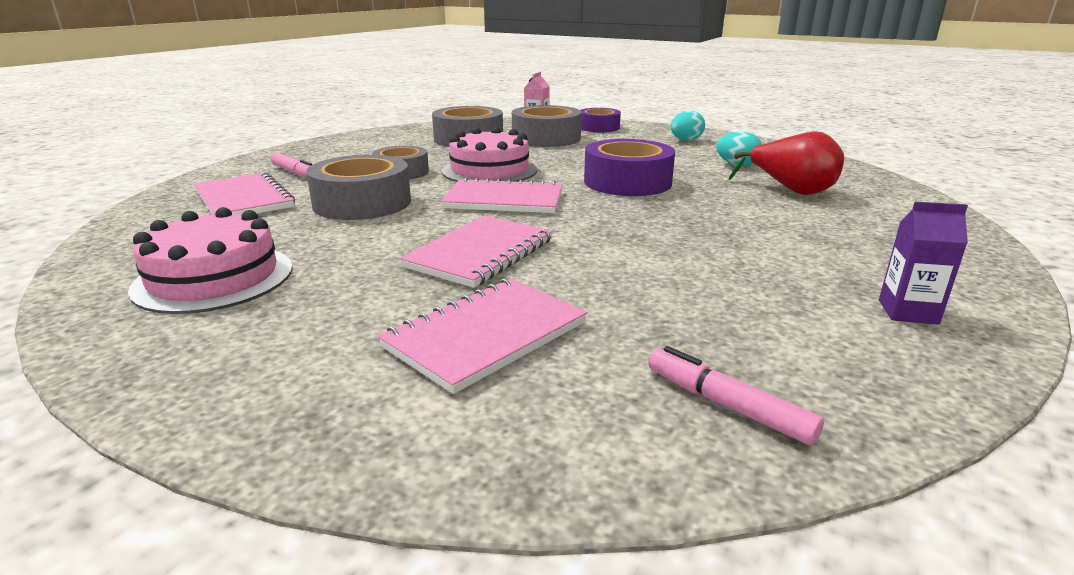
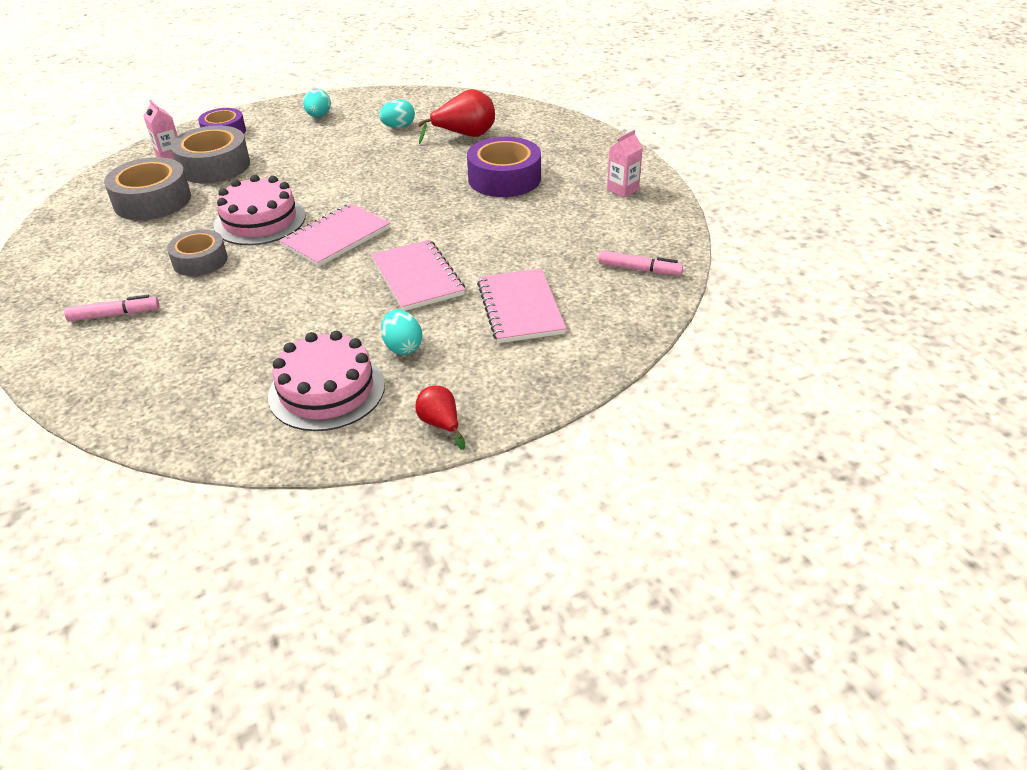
camera: 55 degrees left, 15 degrees up
pink notebook [194,172,295,215] -> none
grey tape [306,155,411,220] -> none
purple tape [584,139,675,196] -> purple tape moved to [467,137,541,197]
pink marker [648,346,824,445] -> pink marker turned 150 degrees counterclockwise [599,251,683,275]
purple carton [879,202,968,325] -> pink carton [607,129,643,198]
none -> turquoise egg [381,309,422,355]
none -> red pear [415,386,465,450]

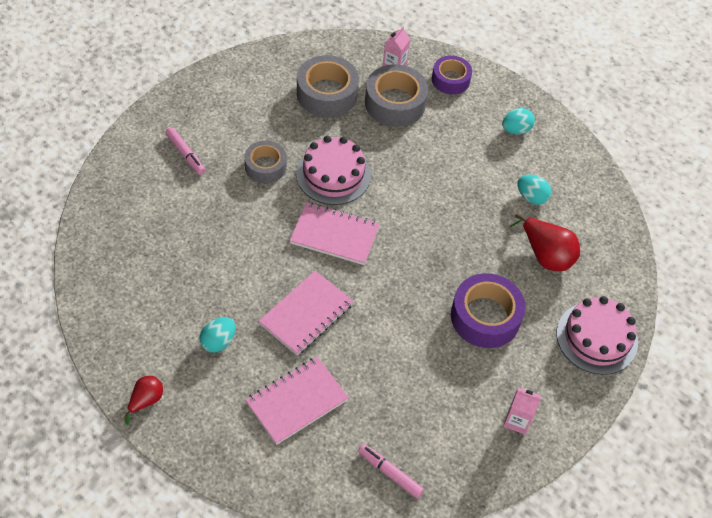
camera: 60 degrees right, 15 degrees up
pink cake [268,331,385,431] -> pink cake moved to [557,296,638,375]
pink marker [599,251,683,275] -> pink marker turned 135 degrees clockwise [358,444,424,498]

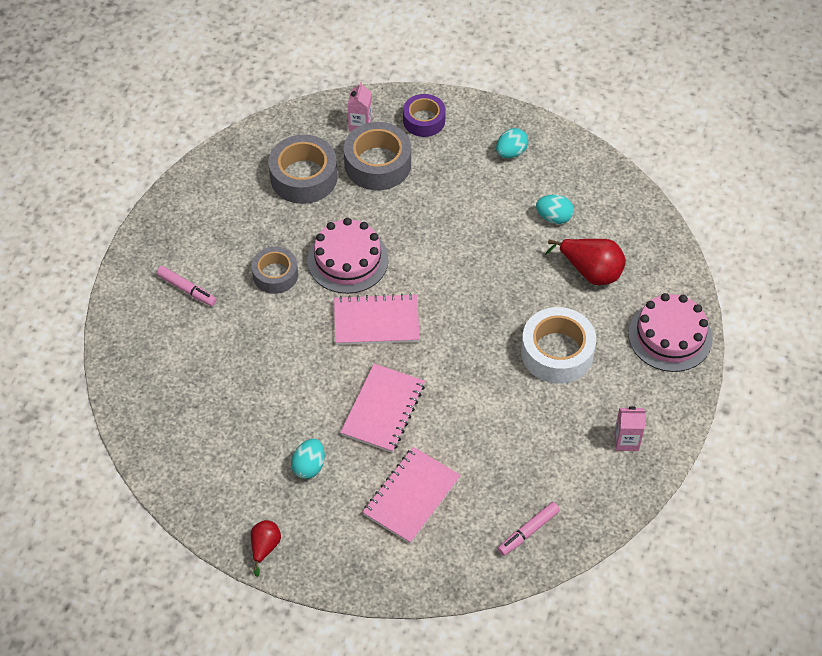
camera: 15 degrees left, 0 degrees up
pink marker [358,444,424,498] -> pink marker turned 60 degrees counterclockwise [498,502,560,556]
purple tape [451,273,525,348] -> white tape [521,307,596,384]

